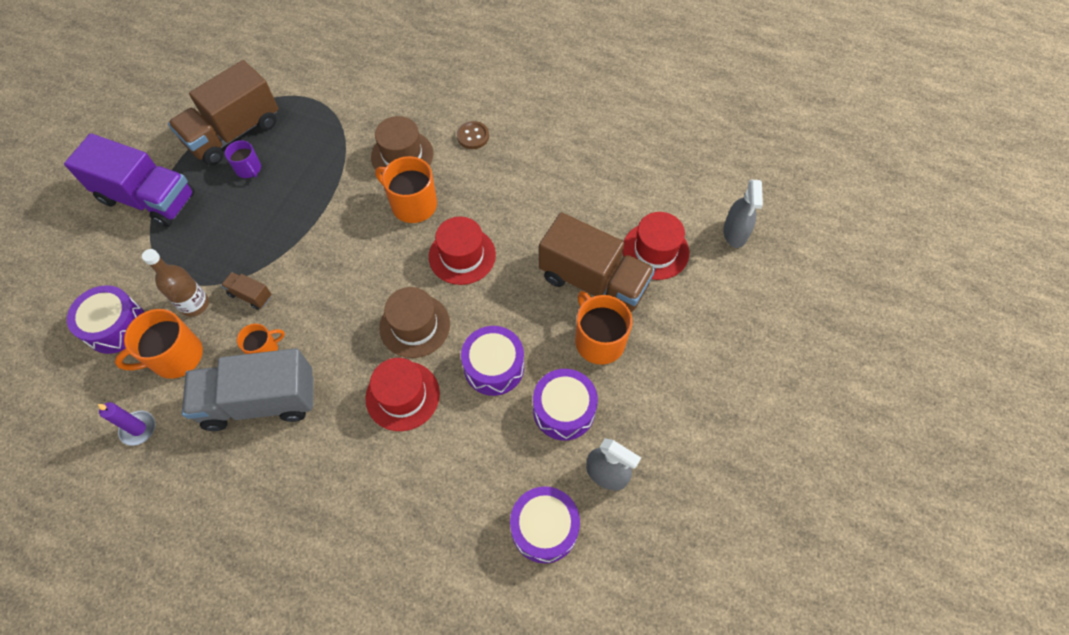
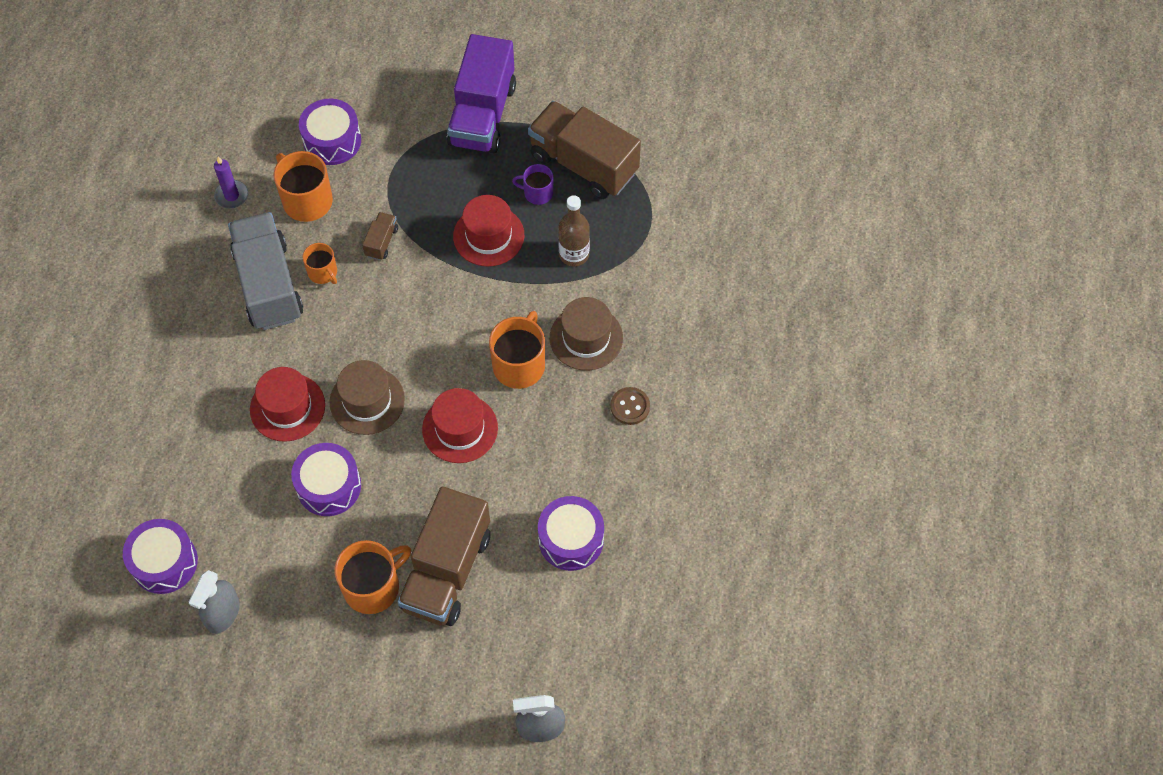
camera: 80 degrees right, 0 degrees up
brown bottle [142,249,209,317] -> brown bottle moved to [558,195,590,267]
purple mug [225,140,261,178] -> purple mug turned 60 degrees clockwise [512,164,553,205]
purple drum [533,369,598,441] -> purple drum moved to [538,496,604,571]
red hat [623,212,689,280] -> red hat moved to [453,195,524,266]

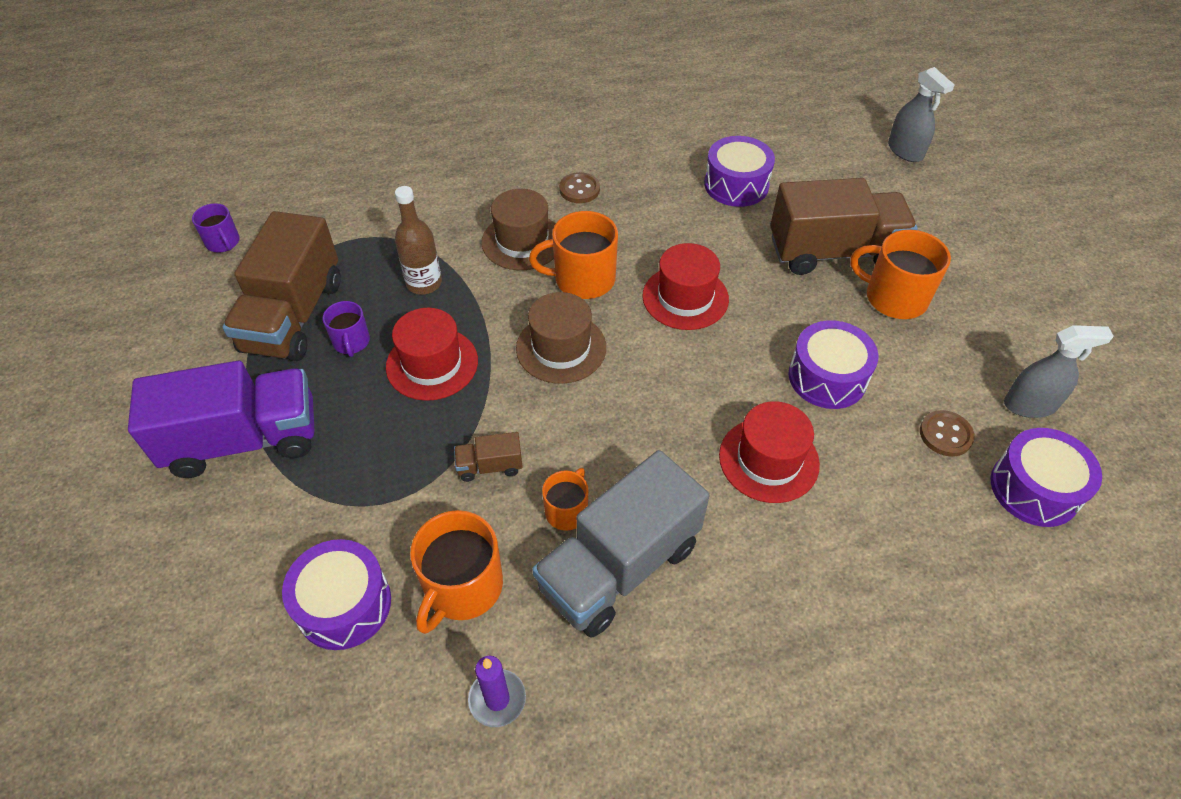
camera: 115 degrees left, 10 degrees down
brown hat [330,360,405,435] -> brown hat moved to [516,292,606,384]
none -> purple mug [192,203,240,253]
none -> brown button [920,410,975,457]

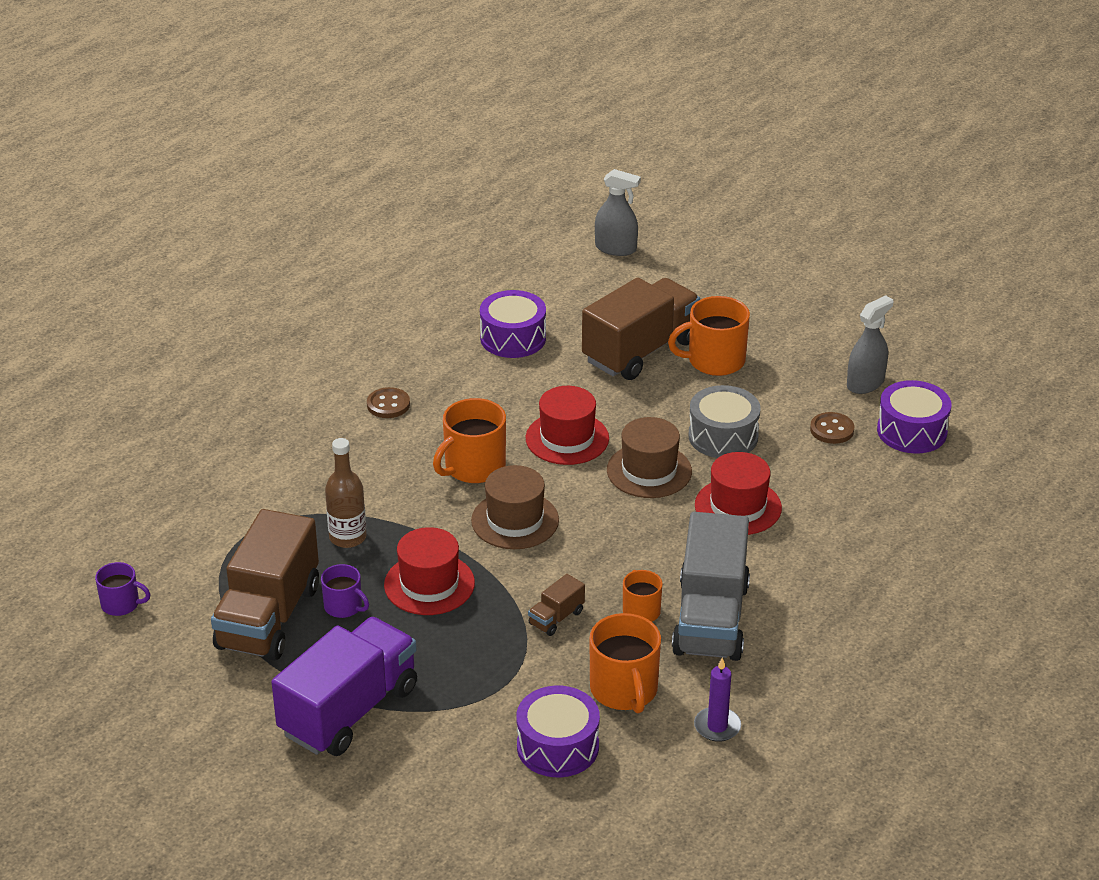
camera: 40 degrees left, 15 degrees down
brown truck [222,211,341,361] -> brown truck turned 45 degrees clockwise [211,509,319,661]
brown hat [481,189,555,270] -> brown hat moved to [607,417,692,498]
purple drum [788,320,878,409] -> grey drum [688,385,761,458]

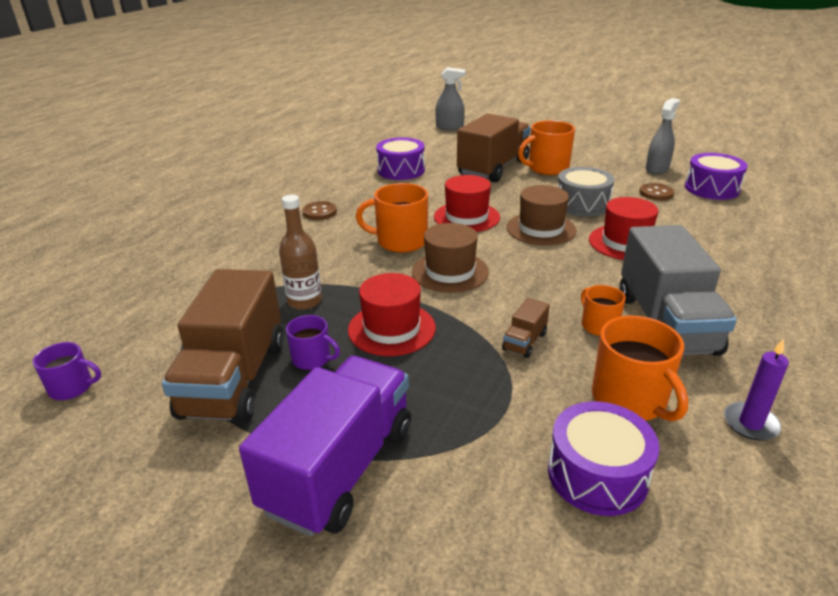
camera: 10 degrees left, 5 degrees down
orange mug [433,398,506,483] -> orange mug turned 60 degrees clockwise [356,183,428,253]

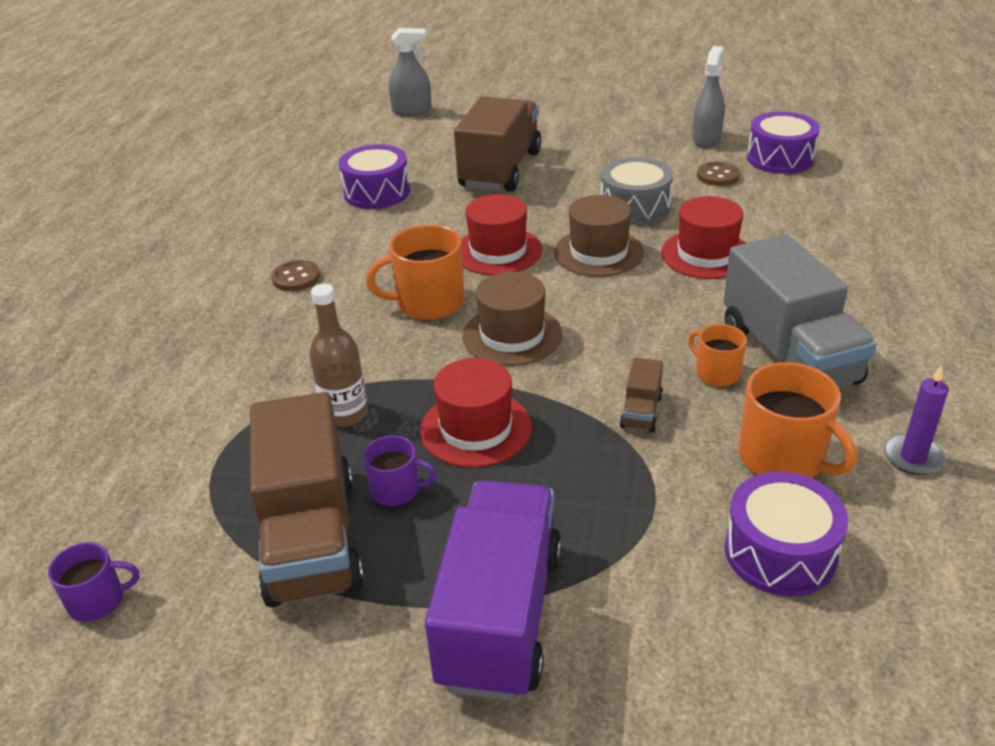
camera: 15 degrees left, 5 degrees up
orange mug [518,120,575,175] -> none

